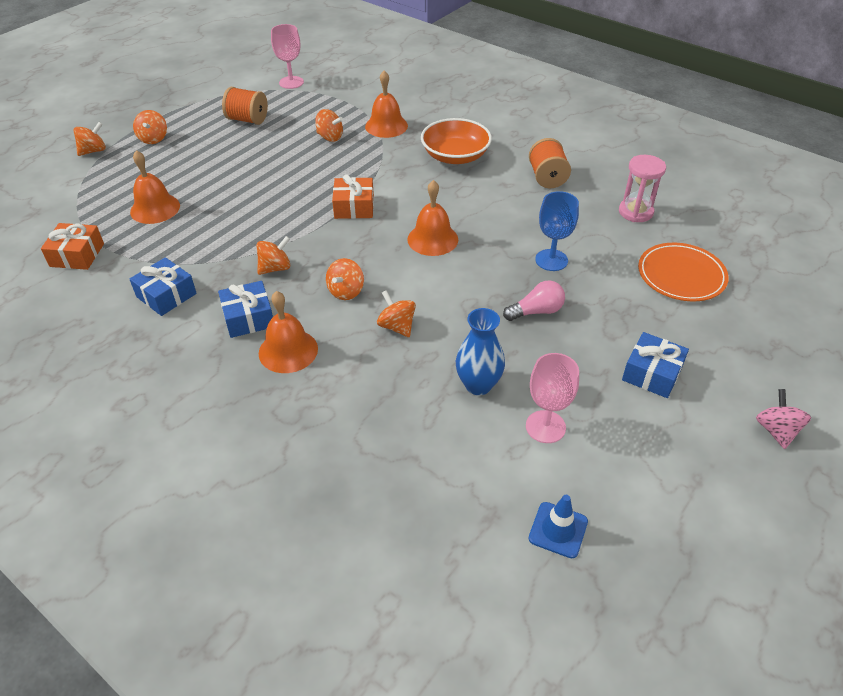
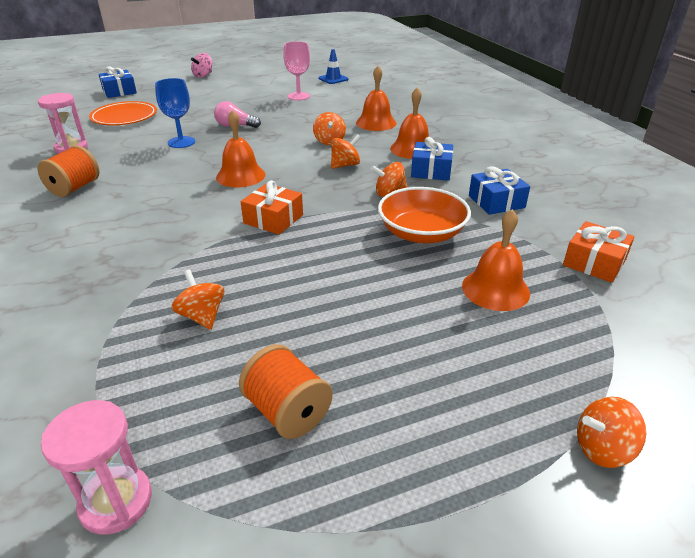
camera: 150 degrees left, 10 degrees down
orange spinning top [133,110,167,144] -> none
pink goblet [271,24,304,89] -> pink hourglass [41,400,152,535]
orange bell [365,70,408,138] -> orange bell moved to [356,66,396,131]
orange bowl [421,118,492,164] -> orange bowl moved to [378,187,471,243]
blue vase [456,308,505,395] -> none
blue gift [622,332,689,398] -> blue gift moved to [99,66,137,98]

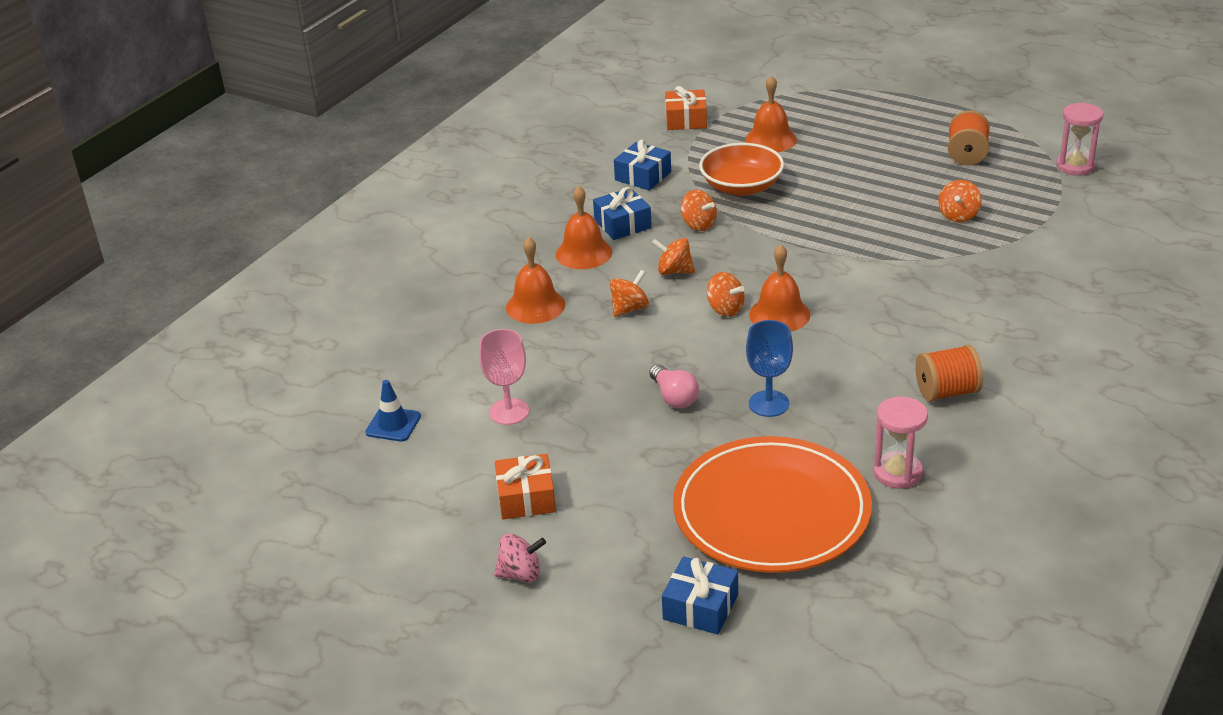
camera: 125 degrees left, 0 degrees up
orange plate [89,101,157,125] -> orange plate [673,436,872,573], size x1.71
orange gift [241,180,303,235] -> orange gift moved to [495,454,556,519]
orange spinning top [577,397,646,468] -> orange spinning top moved to [707,272,745,317]

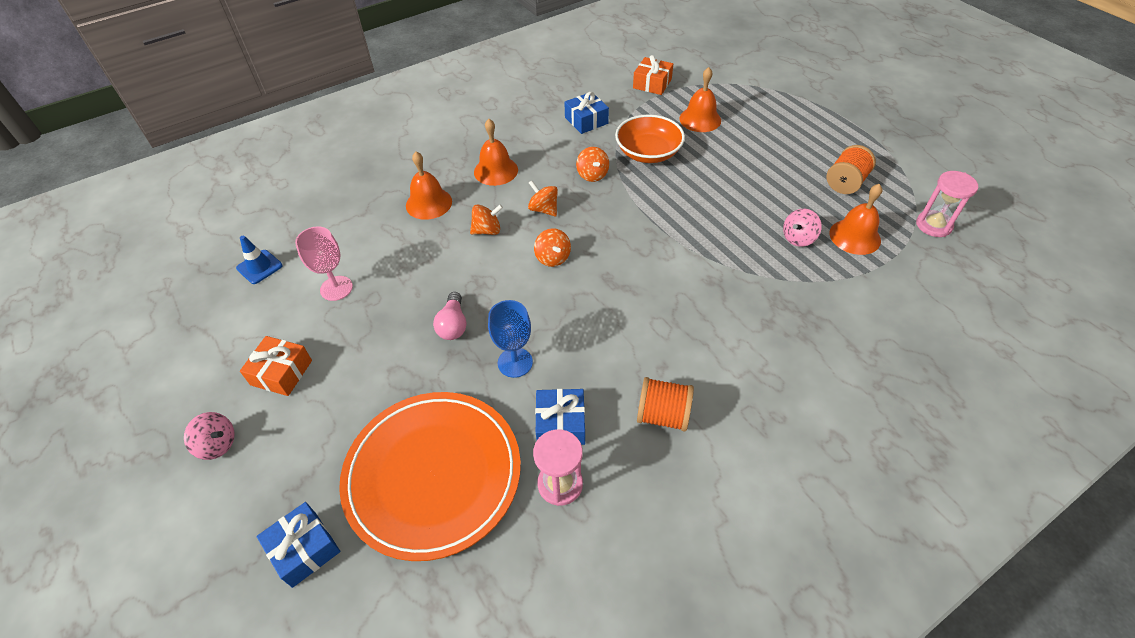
camera: 25 degrees right, 15 degrees up
blue gift [593,187,652,240] -> blue gift moved to [535,389,585,445]
orange bell [749,244,811,332] -> orange bell moved to [829,184,882,255]
orange spinning top [938,180,982,222] -> pink spinning top [783,209,822,247]

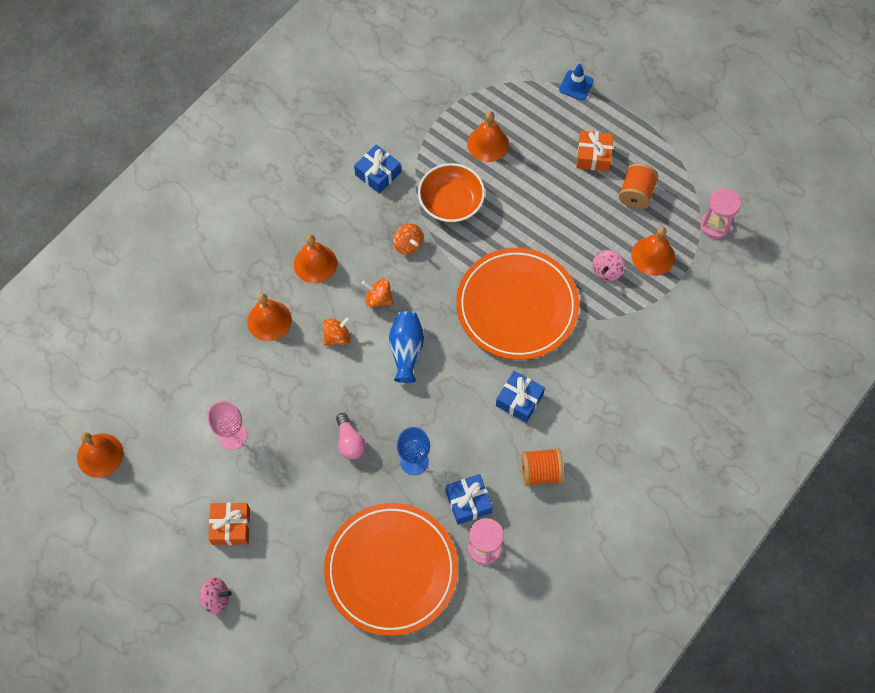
camera: 20 degrees left, 15 degrees up
blue traffic cone [236,236,283,284] -> blue traffic cone moved to [559,64,594,100]
blue gift [257,502,340,588] -> blue gift moved to [496,371,545,423]
orange spinning top [534,228,571,267] -> blue vase [389,312,424,383]
orange gift [633,55,673,95] -> orange gift moved to [576,131,613,171]
none -> orange bell [77,432,124,478]
none -> orange plate [456,248,579,360]

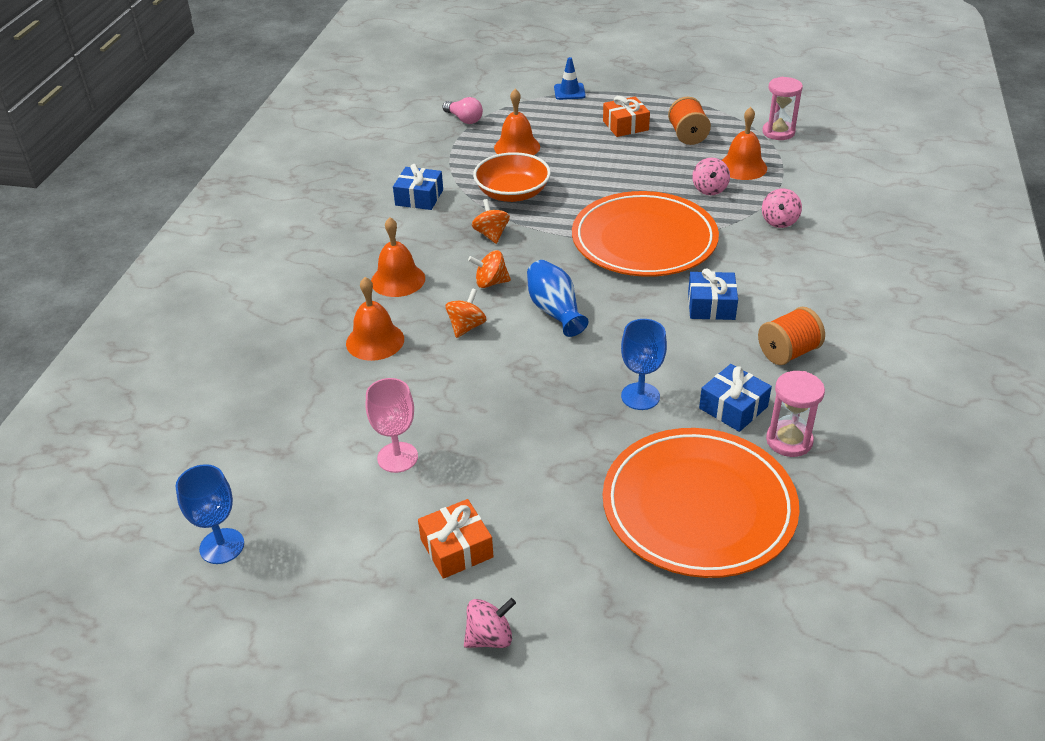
camera: 25 degrees left, 25 degrees down
orange bell [77,432,124,478] -> blue goblet [175,464,244,564]
pink light bulb [336,413,366,460] -> pink light bulb moved to [442,97,483,124]
orange spinning top [393,223,423,255] -> orange spinning top turned 135 degrees counterclockwise [472,199,510,244]
none -> pink spinning top [762,189,802,228]

